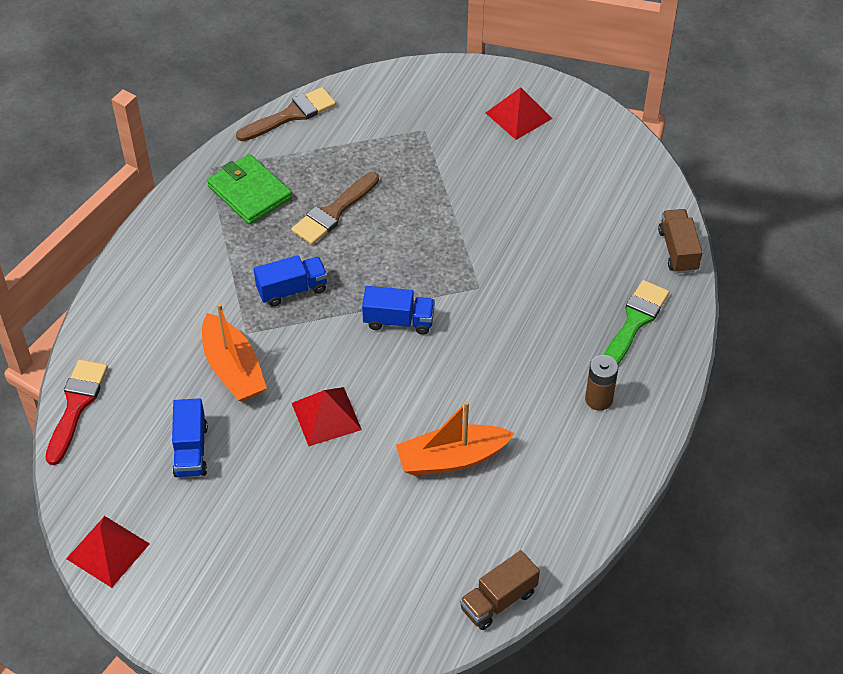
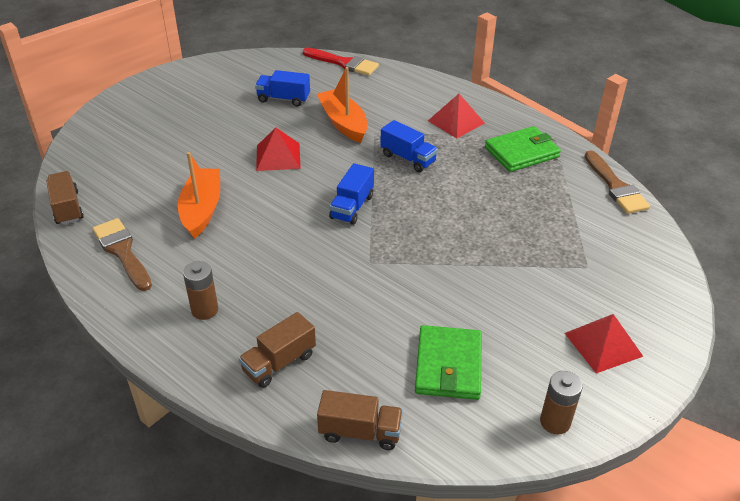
camera: 105 degrees right, 10 degrees down
red pyramid [66,516,150,588] -> red pyramid moved to [428,94,485,138]
orange boat [202,303,267,402] -> orange boat turned 75 degrees clockwise [317,67,367,143]
blue truck [254,255,328,307] -> blue truck turned 45 degrees counterclockwise [380,120,438,172]
brown brush [291,172,379,245] -> brown brush moved to [93,218,152,291]
green brush [604,280,669,365] -> brown truck [239,312,316,388]
none -> green wallet [415,325,482,400]
none -> brown battery [540,371,583,435]

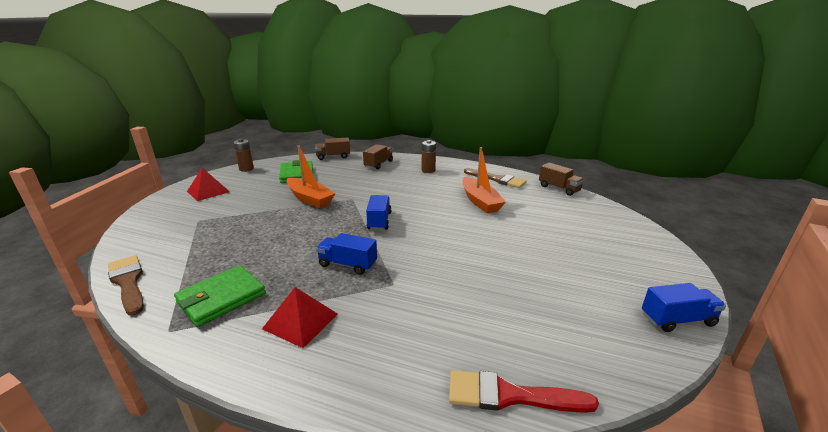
camera: 160 degrees right, 15 degrees down
blue truck [255,70,310,107] -> blue truck moved to [642,283,726,332]
red pyramid [256,128,301,171] -> none
orange boat [317,67,367,143] -> orange boat moved to [287,146,335,208]

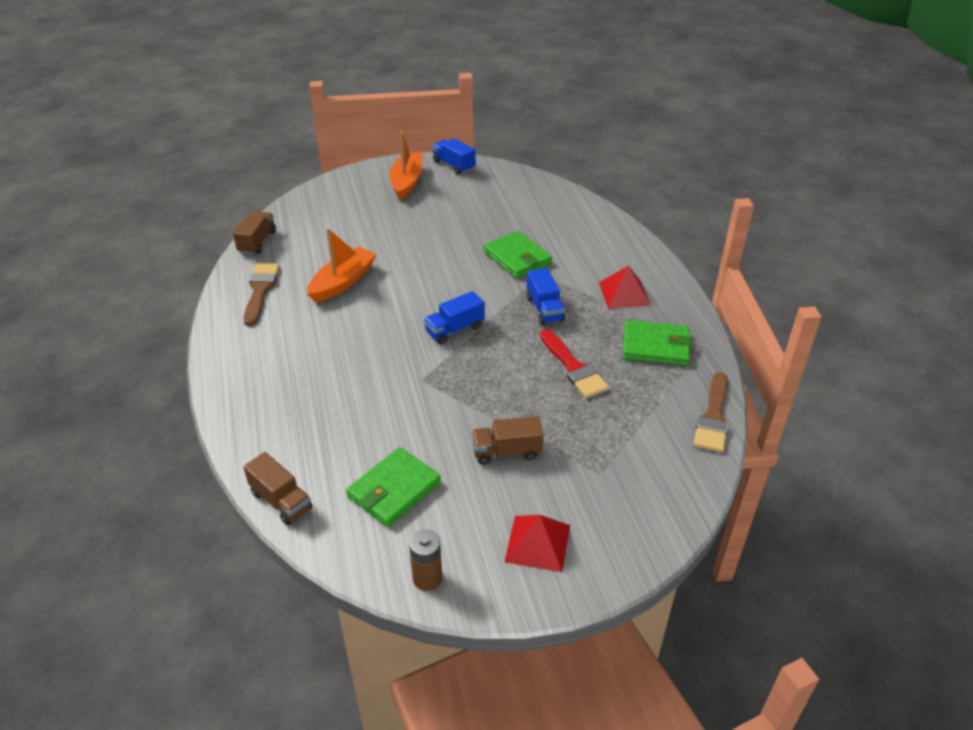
camera: 125 degrees left, 15 degrees up
orange boat [287,146,335,208] -> orange boat moved to [389,131,423,200]
brown truck [363,144,393,169] -> brown truck moved to [472,416,544,465]
brown battery [422,140,436,173] -> none
red brush [449,370,599,413] -> red brush moved to [540,329,609,398]
none -> green wallet [483,231,552,279]

